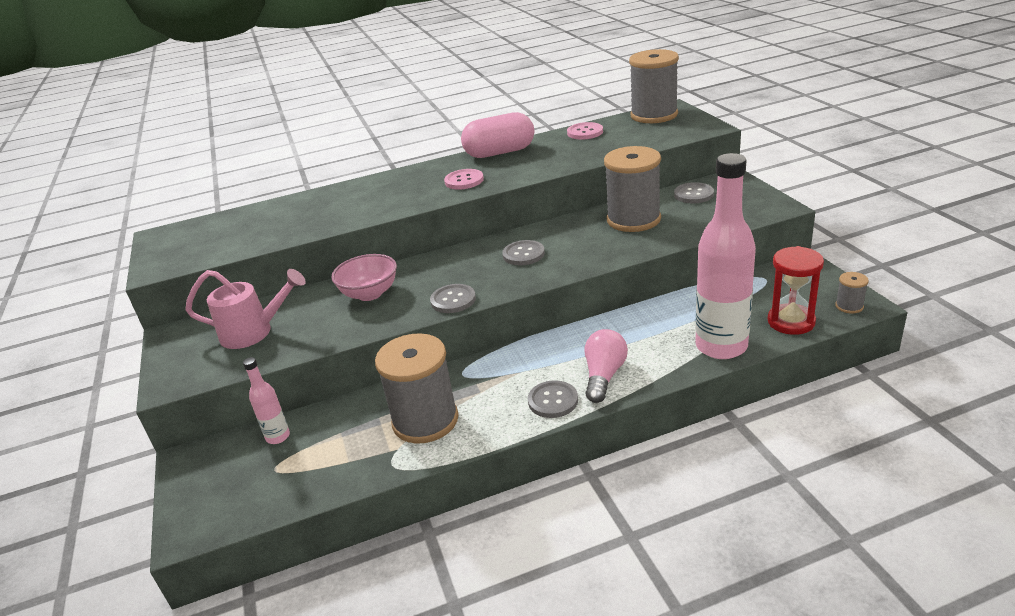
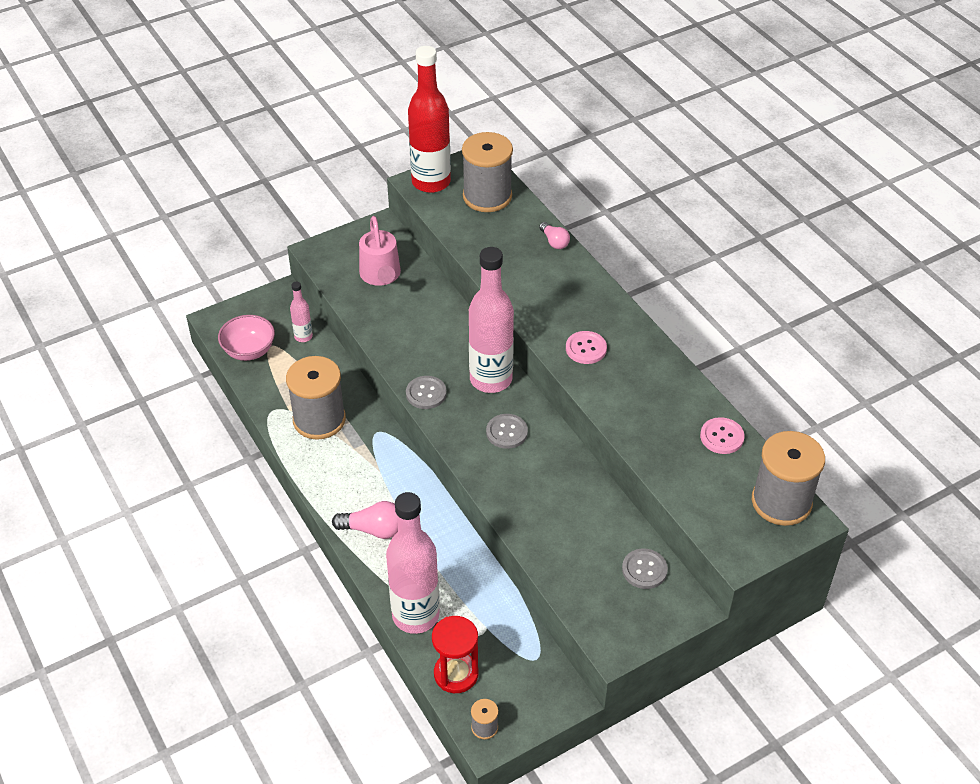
camera: 75 degrees right, 15 degrees up
pink bowl [331,254,397,301] -> pink bowl moved to [218,315,275,361]
pink capsule [461,112,535,158] -> none
grey button [528,380,578,418] -> none
grey spool [604,146,661,232] -> grey spool moved to [462,132,513,212]
none -> red bottle [408,46,451,193]
none -> pink bottle [469,247,514,393]
none -> pink light bulb [539,222,570,249]

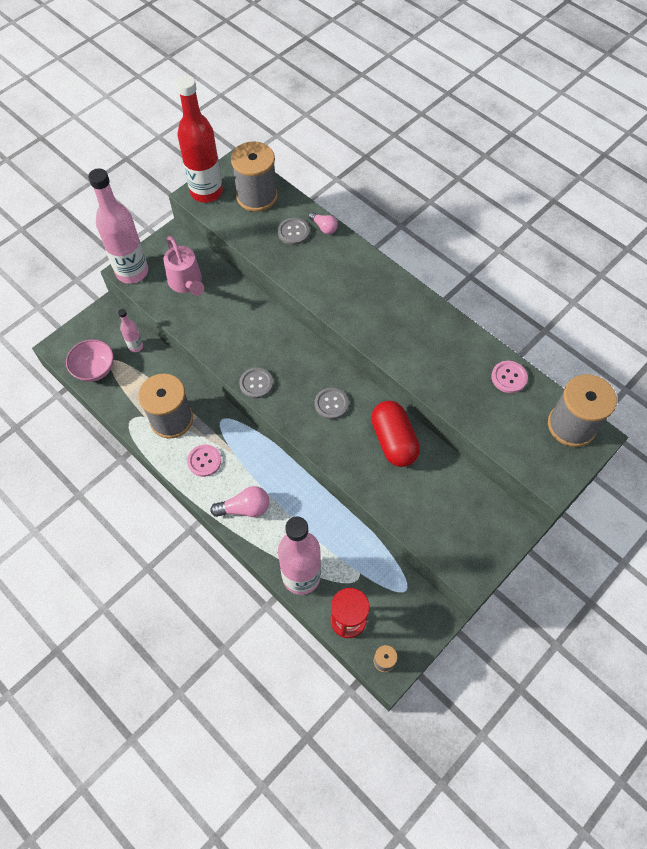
camera: 15 degrees left, 15 degrees up
pink bottle [469,247,514,393] -> pink bottle moved to [88,168,148,284]
pink button [566,331,607,364] -> pink button moved to [187,445,221,477]
grey button [622,549,668,589] -> grey button moved to [278,218,310,245]
none -> red capsule [371,401,420,467]

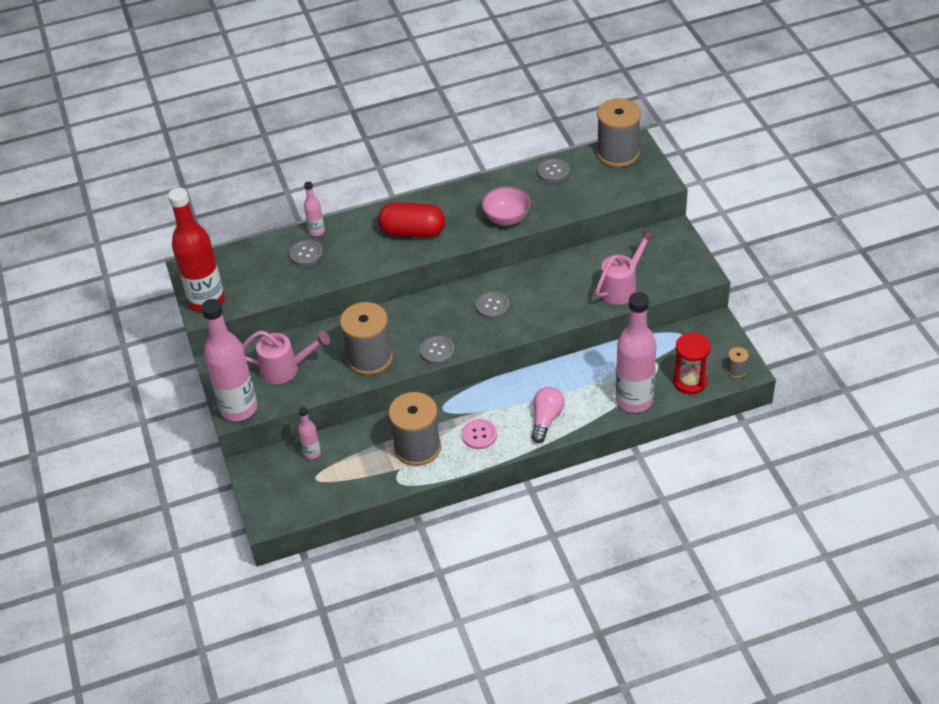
camera: 60 degrees left, 15 degrees down
pink bowl [66,339,114,382] -> pink bowl moved to [481,186,531,225]
grey spool [231,141,278,212] -> grey spool moved to [340,302,393,375]
pink light bulb [309,212,338,234] -> pink bottle [304,181,325,236]
red capsule [371,401,420,467] -> red capsule moved to [378,202,445,238]
pink button [491,361,528,393] -> grey button [537,158,569,183]
none -> pink watering can [595,229,656,305]

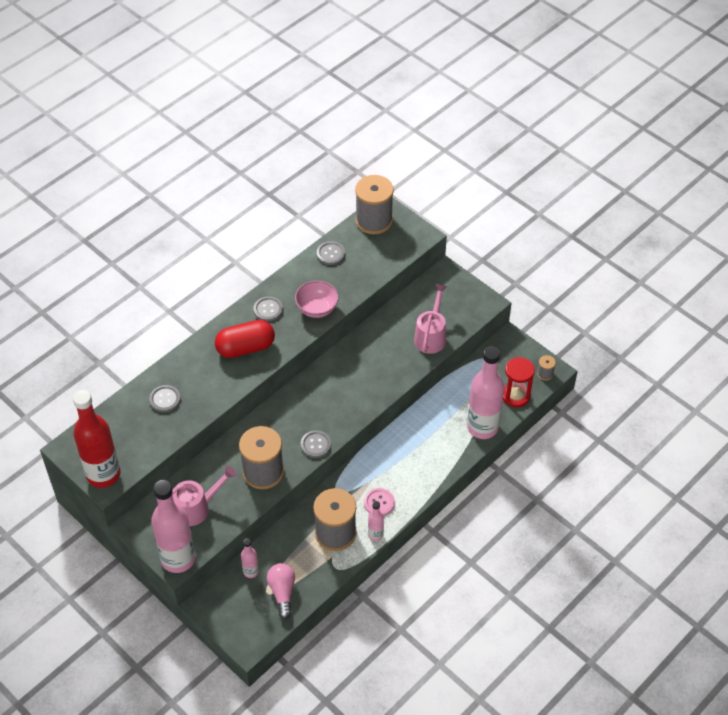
camera: 30 degrees left, 5 degrees up
pink bottle [304,181,325,236] -> pink bottle moved to [368,501,384,541]
grey button [476,291,510,319] -> grey button moved to [253,296,283,322]
pink light bulb [531,387,565,443] -> pink light bulb moved to [267,563,295,619]

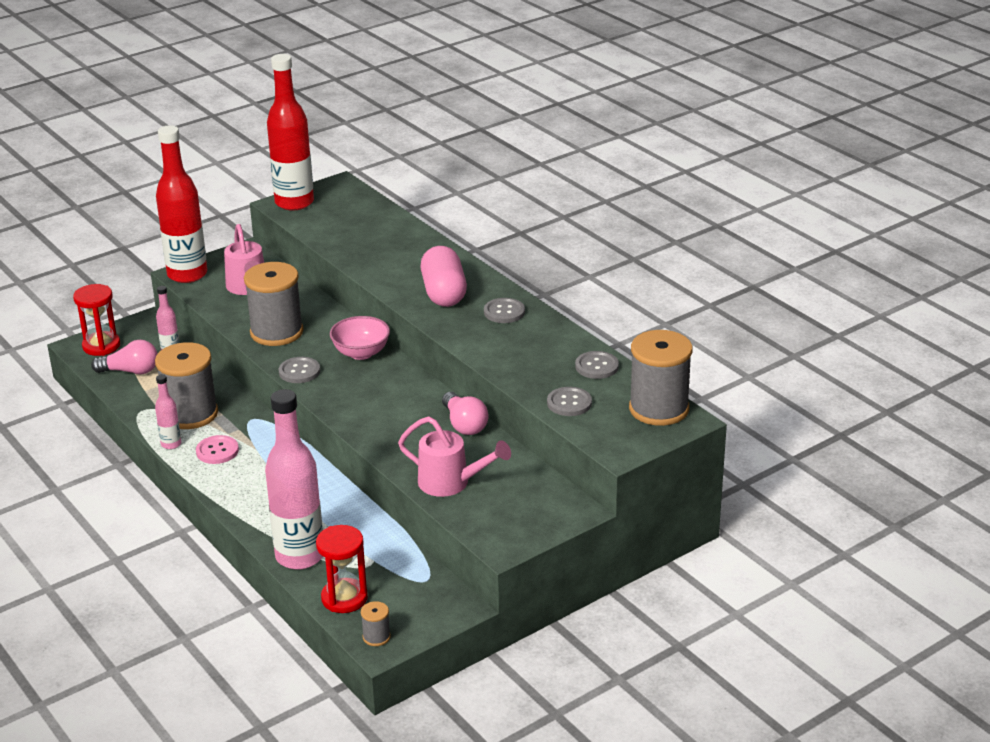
camera: 100 degrees right, 20 degrees down
grey button [149,385,181,412] -> grey button moved to [547,387,592,416]
pink bottle [151,480,195,573] -> red bottle [156,125,207,283]
red capsule [215,320,275,358] -> pink capsule [420,246,467,307]
pink bowl [295,281,339,318] -> pink bowl moved to [330,316,390,360]
none -> red hourglass [73,284,120,356]
none -> pink light bulb [442,392,488,435]

